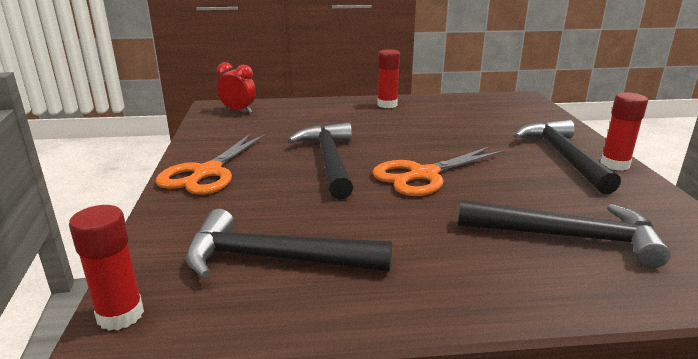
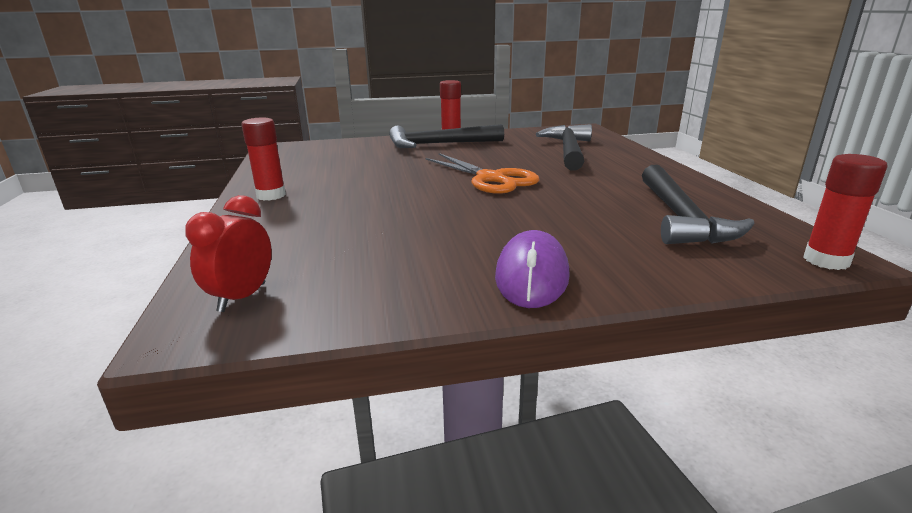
camera: 95 degrees left, 0 degrees up
orange scissors [156,133,266,195] -> purple mouse [495,230,570,308]
black hammer [288,122,353,199] -> none

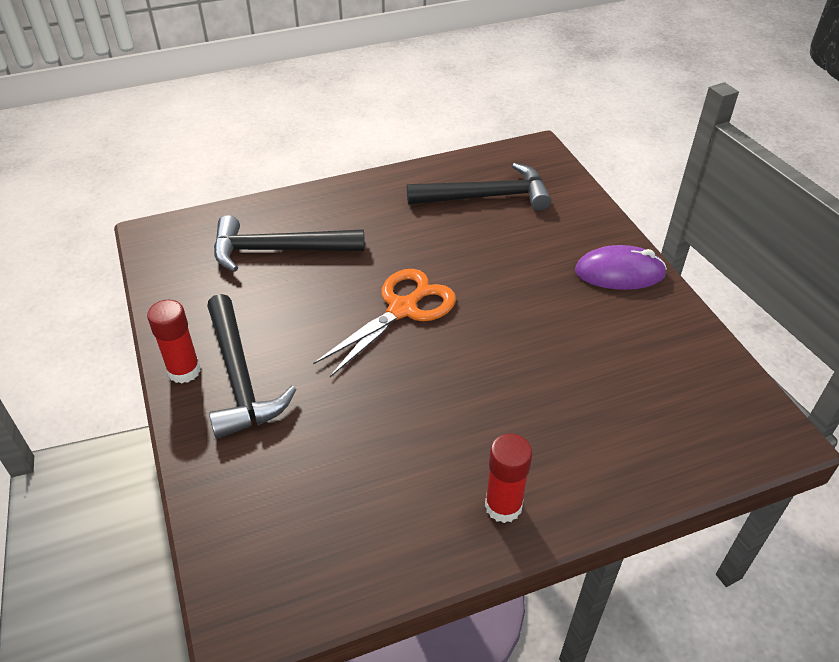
camera: 100 degrees left, 20 degrees up
red clock [185,195,272,312] -> none
red glue stick [803,154,887,270] -> none

